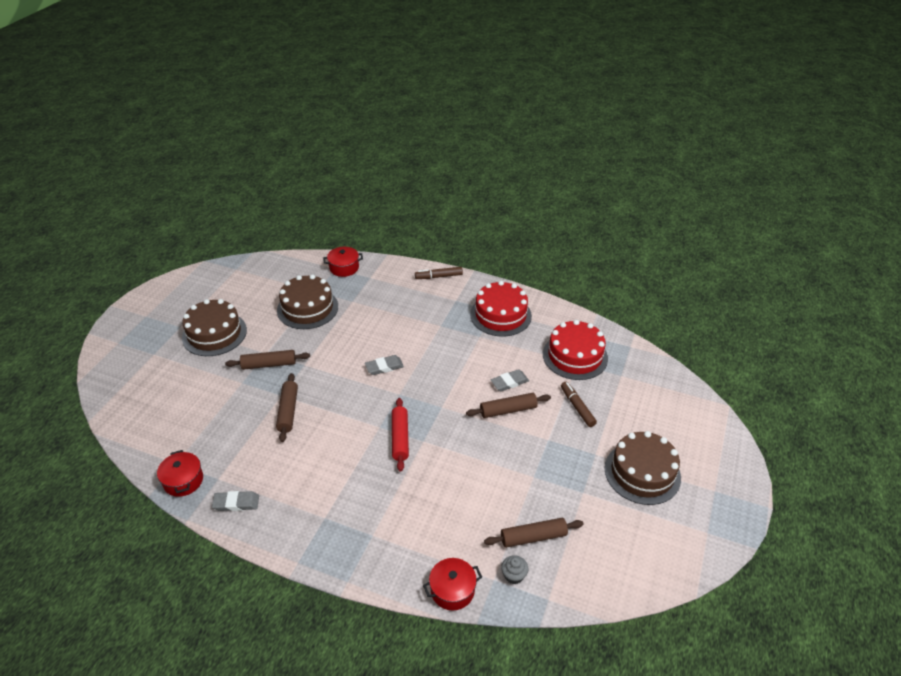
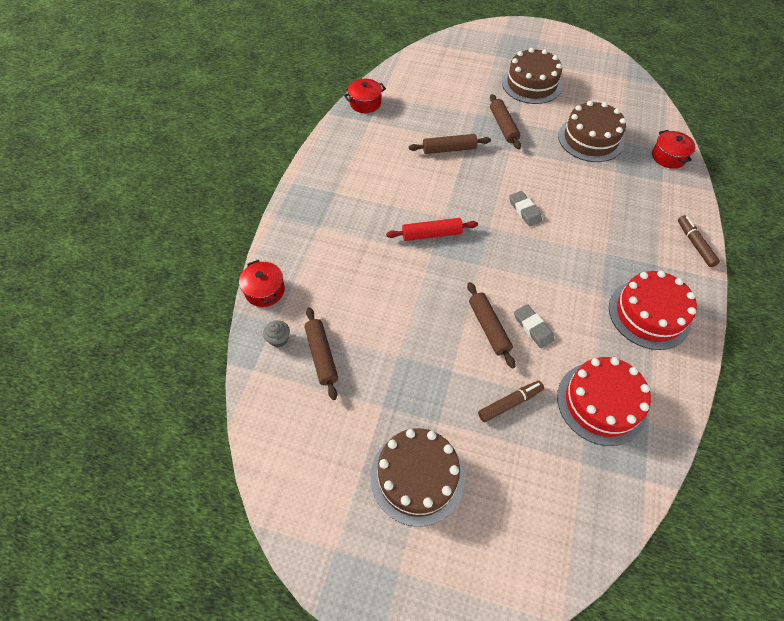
camera: 85 degrees right, 15 degrees up
grey eraser [212,491,259,511] -> none

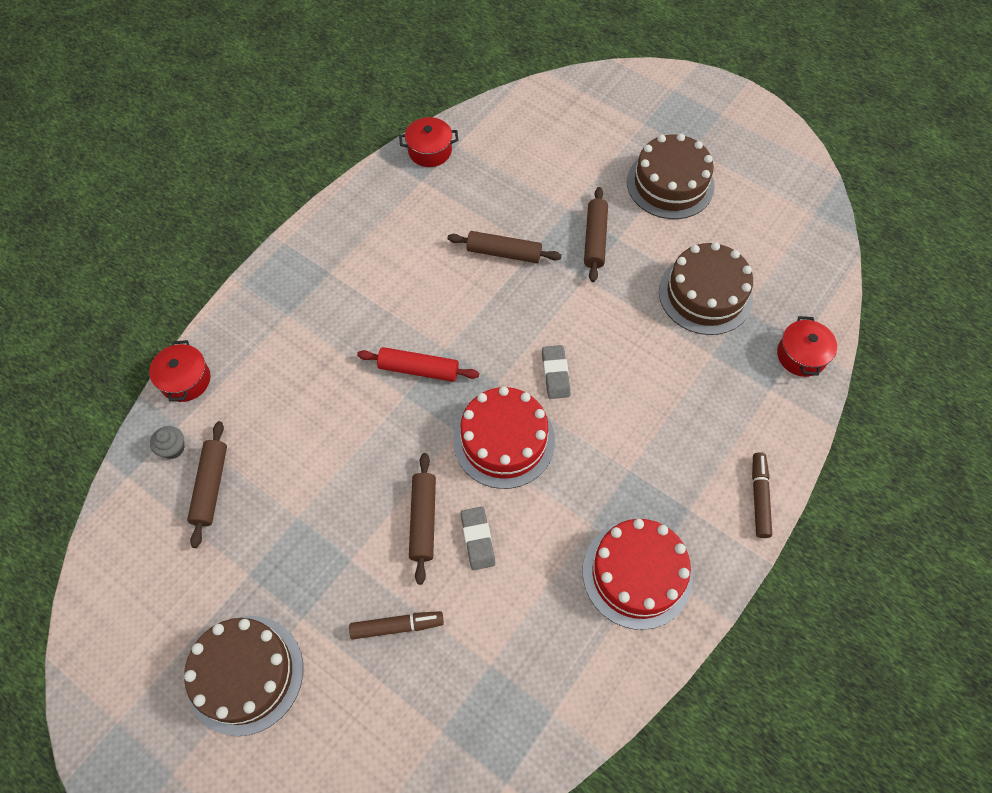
camera: 20 degrees right, 5 degrees up
red cake [557,357,651,446] -> red cake moved to [453,386,555,489]

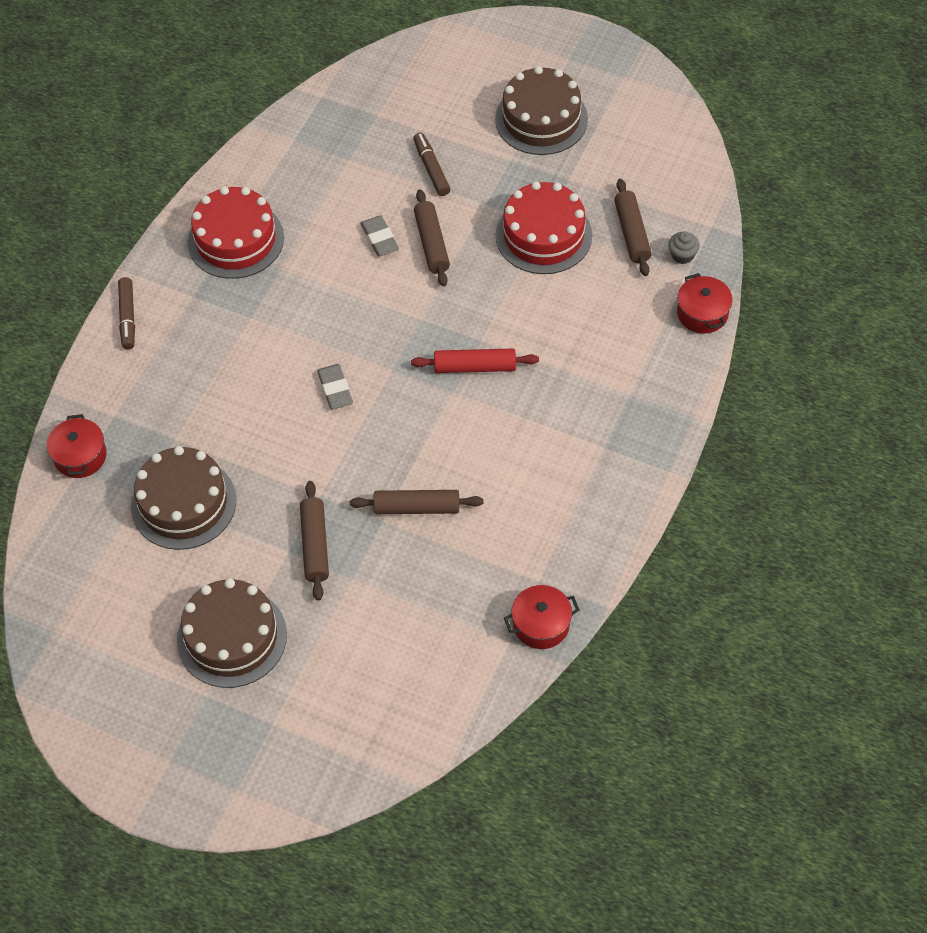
camera: 170 degrees right, 5 degrees down
brown marker [349,611,444,640] -> brown marker turned 90 degrees clockwise [413,133,450,196]
red cake [453,386,555,489] -> red cake moved to [496,181,592,274]

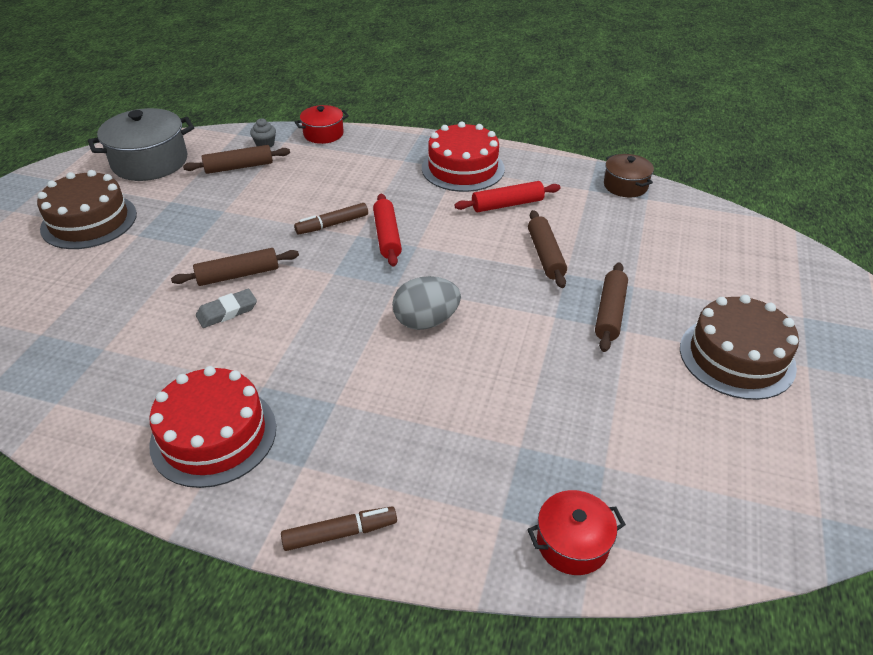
camera: 100 degrees left, 15 degrees down
brown cake [131,446,236,550] -> none
brown rolling pin [300,481,329,601] -> brown rolling pin turned 60 degrees counterclockwise [595,262,628,352]
grey eraser [317,364,353,409] -> grey egg [392,276,461,330]
brown marker [413,133,450,196] -> brown marker moved to [294,203,368,235]
red cake [496,181,592,274] -> red cake moved to [422,121,505,192]
red pot [504,585,580,649] -> brown pot [604,154,654,197]
none -> grey pot [88,108,194,181]
none -> red rolling pin [454,181,561,212]

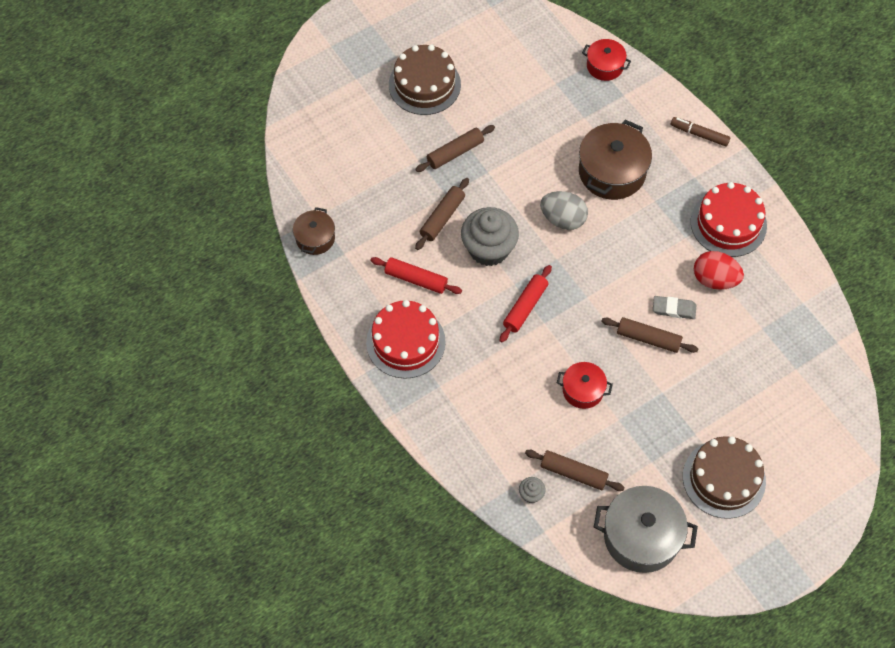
camera: 140 degrees left, 20 degrees up
brown marker [294,203,368,235] -> none
red pot [295,105,349,144] -> red pot moved to [557,362,613,409]
none -> grey cupcake [461,207,519,266]
none -> brown pot [579,120,652,200]
none -> red egg [694,251,744,290]

